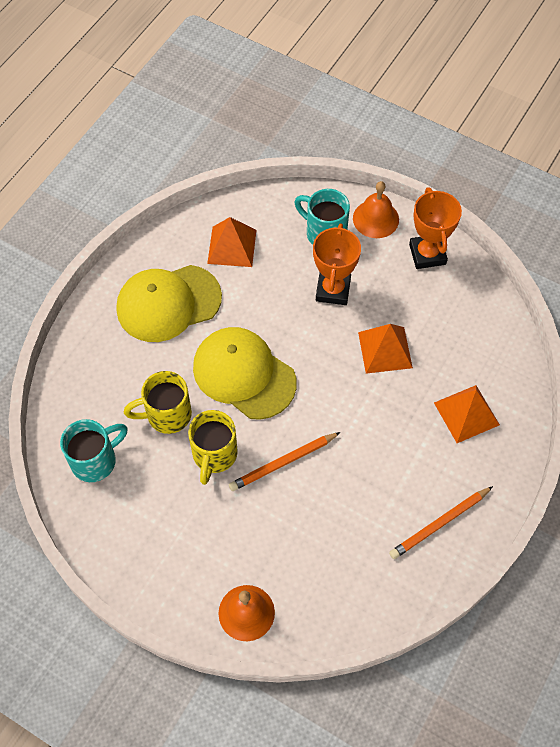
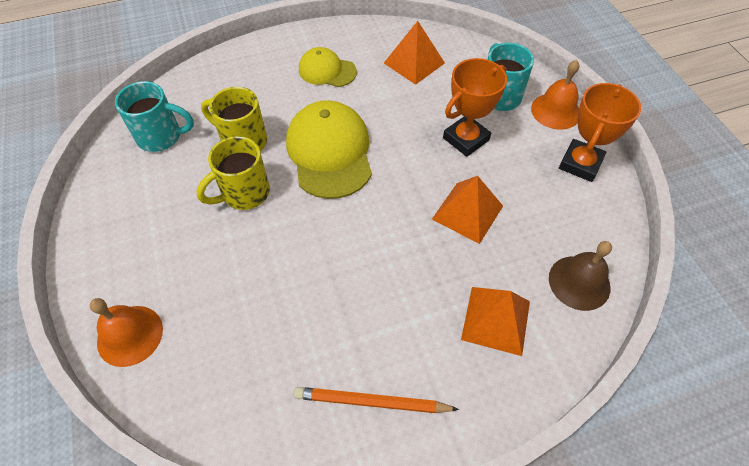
camera: 40 degrees right, 5 degrees down
yellow cap [117,265,222,342] -> yellow cap [299,47,357,87], size x0.58
orange pencil [229,432,341,491] -> none
none -> brown bell [549,241,612,311]

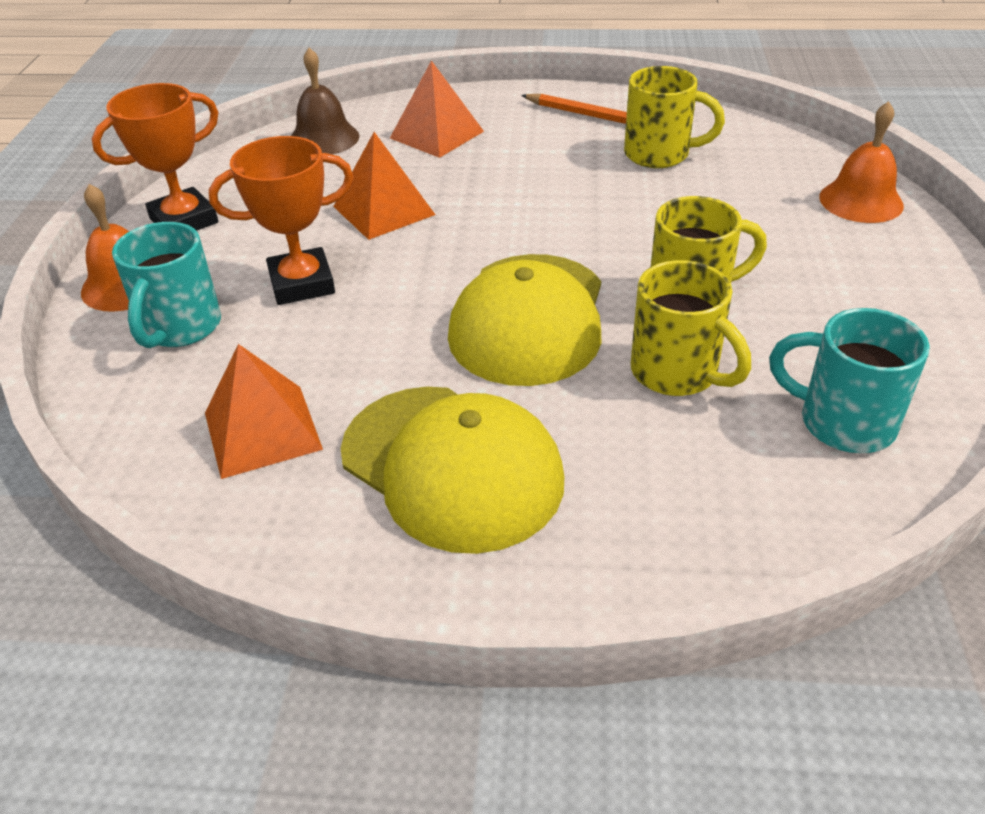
camera: 155 degrees left, 15 degrees down
yellow cap [299,47,357,87] -> yellow cap [340,387,564,554], size x1.72
none -> yellow mug [624,66,725,168]

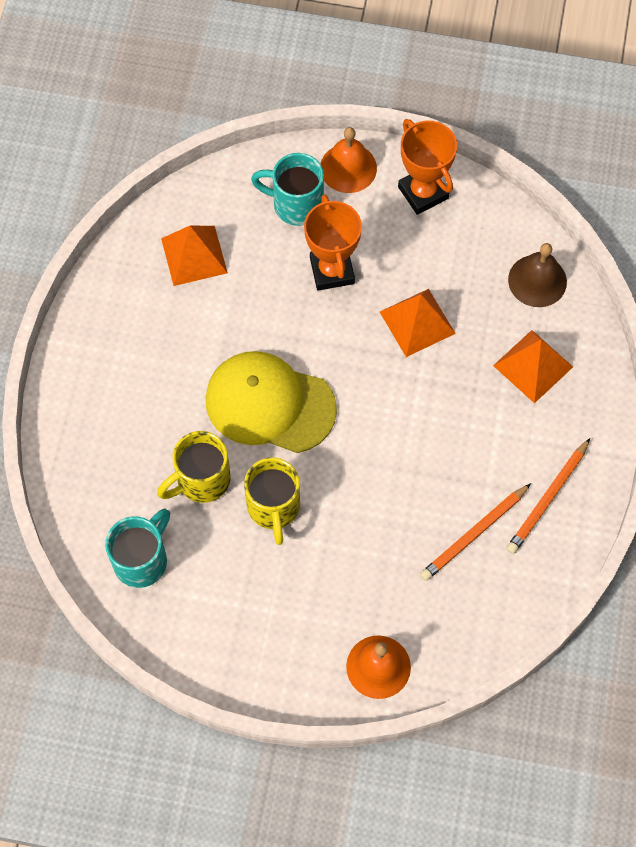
camera: 95 degrees right, 25 degrees up
yellow cap [340,387,564,554] -> none
yellow mug [624,66,725,168] -> orange pencil [420,483,531,581]

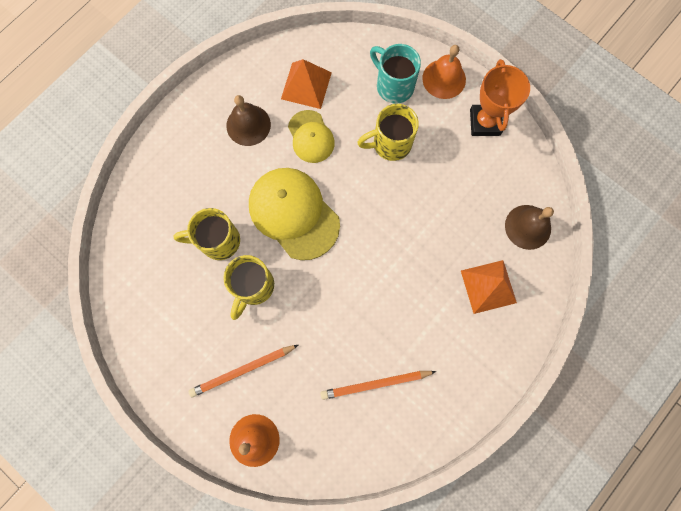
camera: 30 degrees right, 10 degrees up
turquoise mug [105,509,170,588] -> none
orange trophy [304,194,362,291] -> yellow mug [357,104,419,161]
orange pyramid [380,289,456,357] -> none
orange pencil [506,438,590,554] -> orange pencil moved to [189,345,298,397]
none -> brown bell [226,95,271,146]
none -> yellow cap [288,110,335,163]

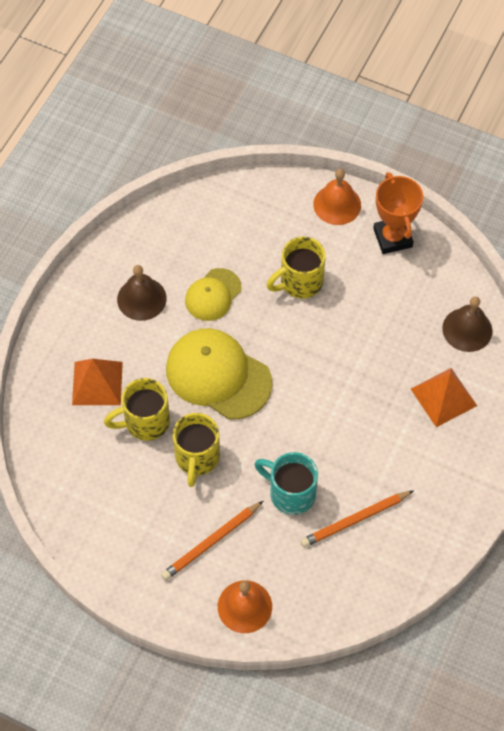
camera: 15 degrees left, 15 degrees down
orange pyramid [281,59,332,109] -> orange pyramid moved to [72,359,123,405]
yellow cap [288,110,335,163] -> yellow cap turned 75 degrees clockwise [185,268,241,321]
turquoise mug [370,44,421,104] -> turquoise mug moved to [255,452,318,515]

